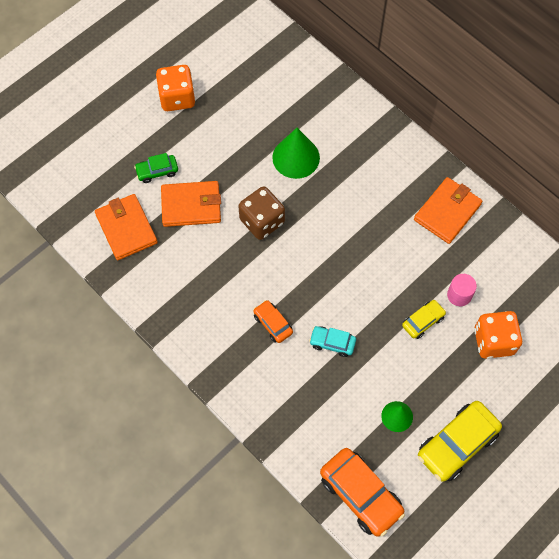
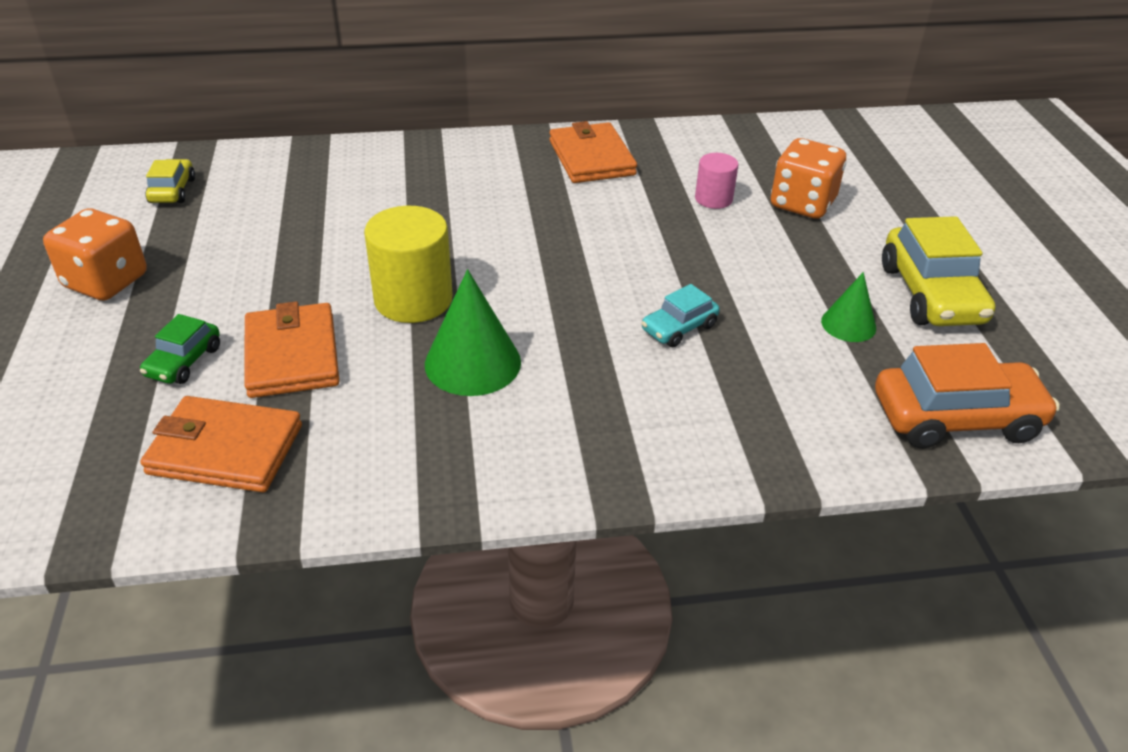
camera: 55 degrees left, 25 degrees down
orange wallet [161,181,221,227] -> orange wallet turned 45 degrees counterclockwise [245,301,339,398]
brown dice [238,186,285,240] -> yellow cylinder [364,206,453,323]
orange car [253,300,293,343] -> none
green cone [272,128,320,179] -> green cone moved to [425,269,521,396]
yellow car [402,300,446,339] -> yellow car moved to [145,159,195,203]

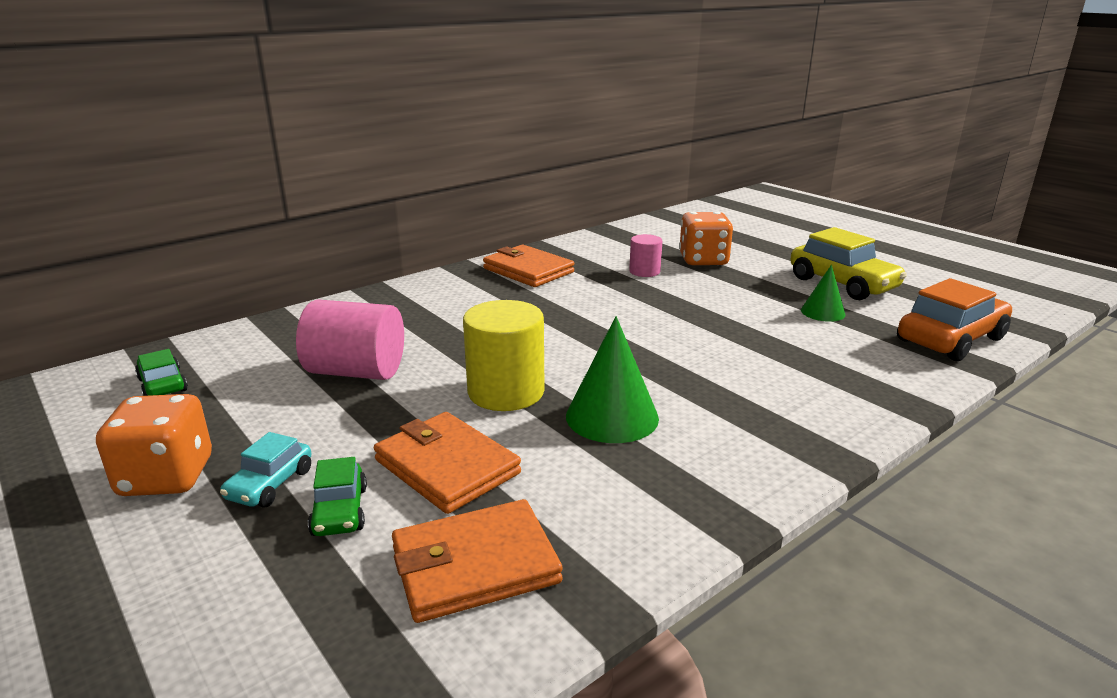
camera: 30 degrees left, 15 degrees down
yellow car [145,159,195,203] -> green car [135,349,188,396]
turquoise car [641,284,719,347] -> turquoise car moved to [220,432,311,508]
none -> pink cylinder [296,299,404,380]

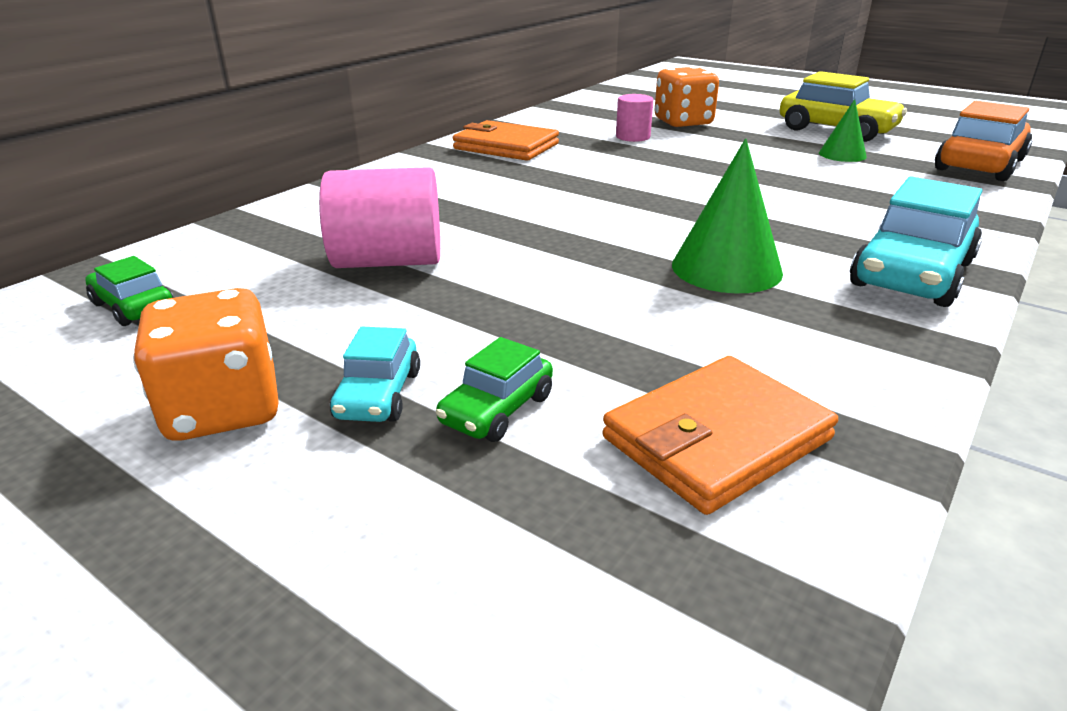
camera: 15 degrees left, 5 degrees up
green car [308,457,367,536] -> green car turned 60 degrees clockwise [436,337,553,442]
orange wallet [374,412,521,514] -> none
yellow cylinder [463,300,545,411] -> none
none -> turquoise car [850,176,982,307]

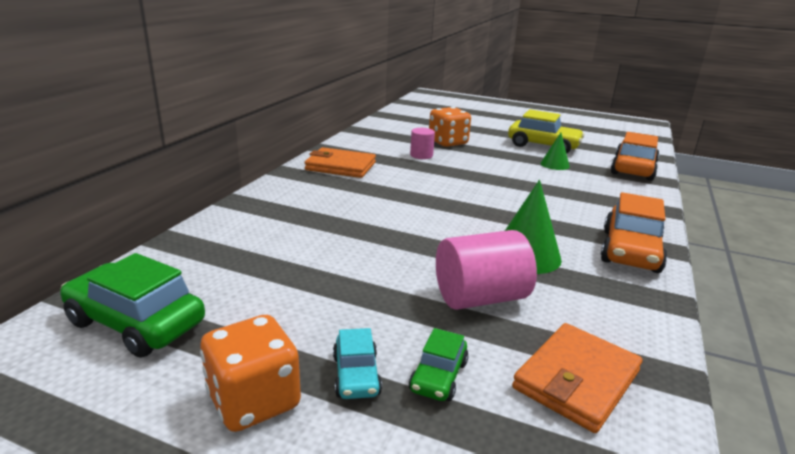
camera: 15 degrees left, 5 degrees down
green car [85,256,174,326] -> green car [60,253,205,358], size x1.86
pink cylinder [319,167,440,268] -> pink cylinder moved to [436,230,537,310]
turquoise car [850,176,982,307] -> orange car [601,192,667,273]

